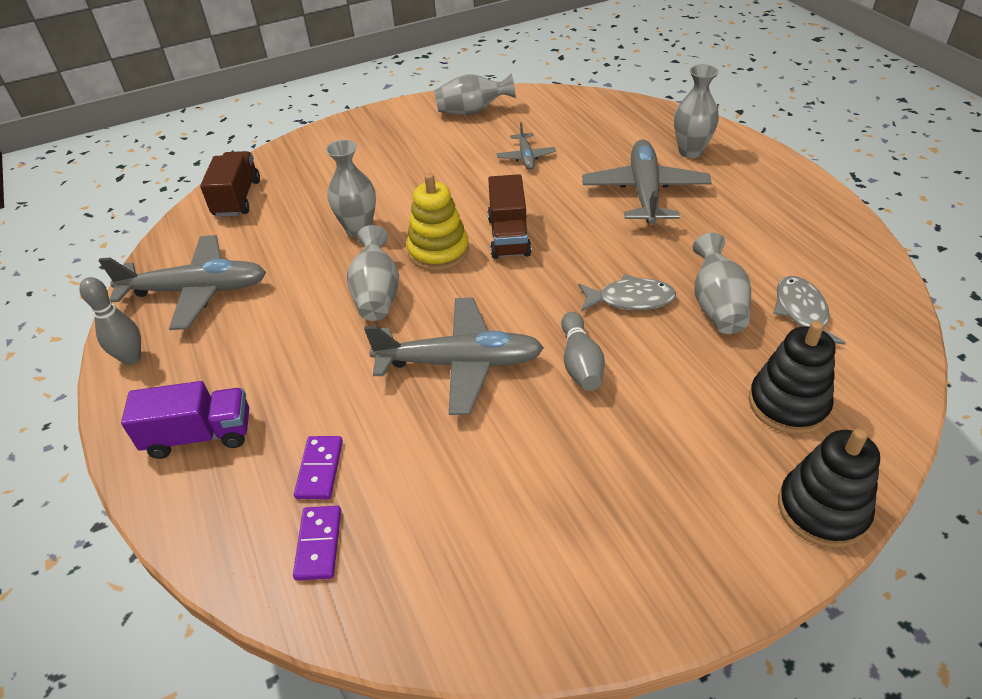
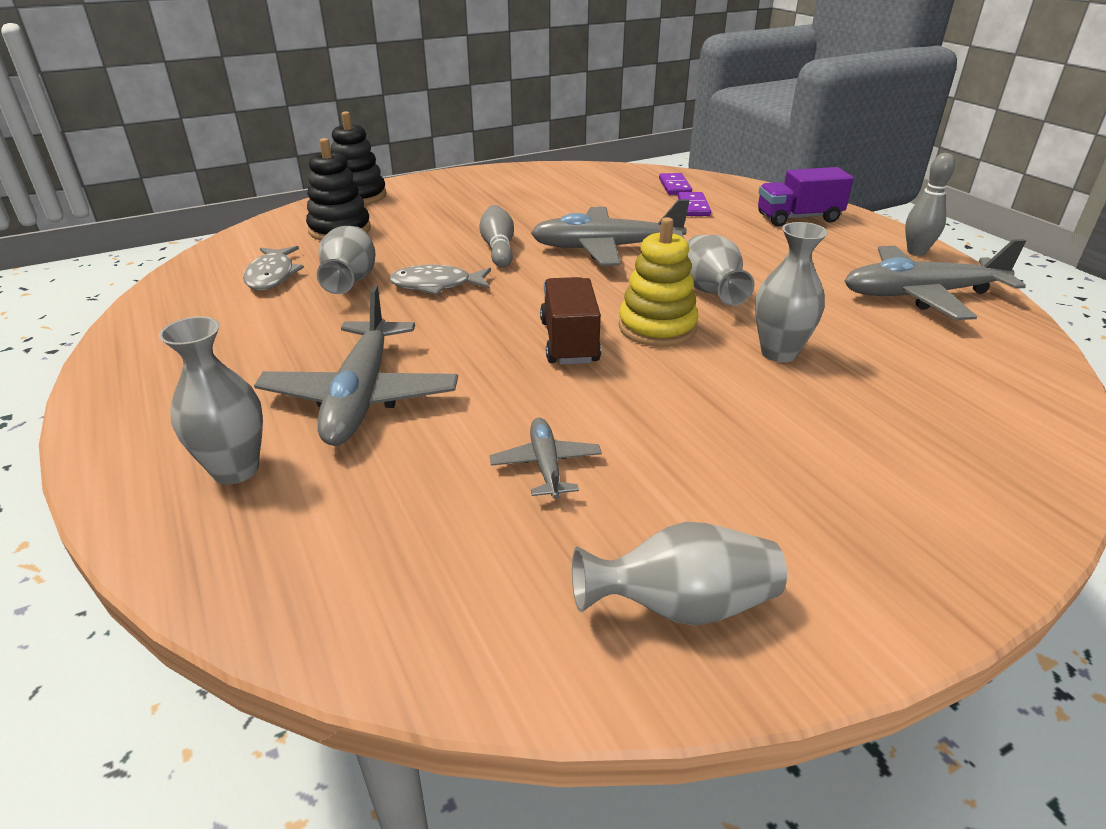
camera: 175 degrees right, 10 degrees down
brown truck [200,151,260,217] -> none

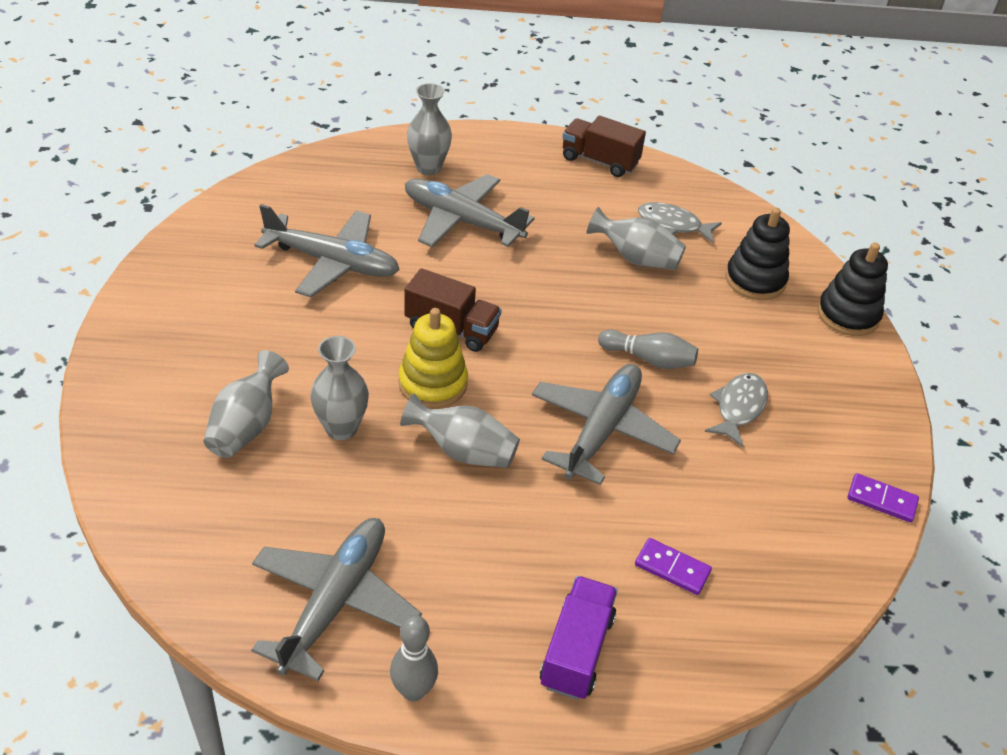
camera: 115 degrees right, 10 degrees up
grey fish [389,265,491,295] -> grey fish moved to [705,373,768,447]
grey plane [490,418,602,499] -> grey plane [255,204,400,297], size x1.99
grey vase [572,522,787,625] -> grey vase moved to [203,350,289,458]
purple domino [659,173,692,195] -> purple domino moved to [848,473,919,523]
none -> brown truck [562,116,646,177]

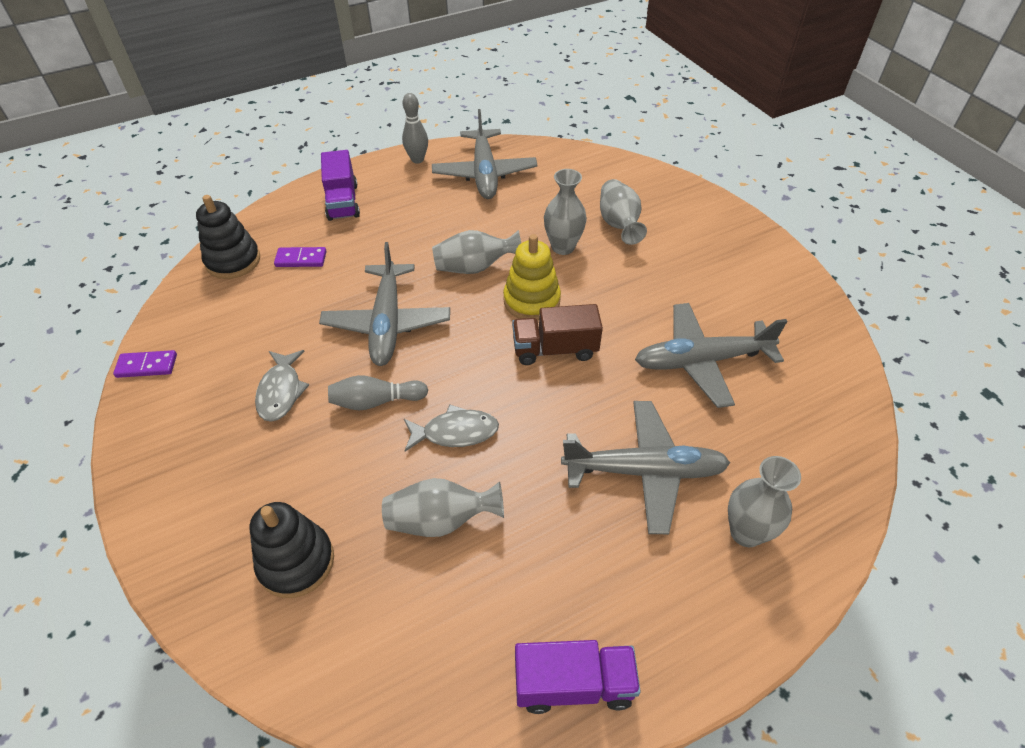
camera: 155 degrees right, 5 degrees up
brown truck [562,116,646,177] -> purple truck [515,640,641,714]
grey fish [638,202,722,243] -> grey fish moved to [404,405,499,452]
black stacking toy [818,243,888,336] -> black stacking toy moved to [196,195,260,279]

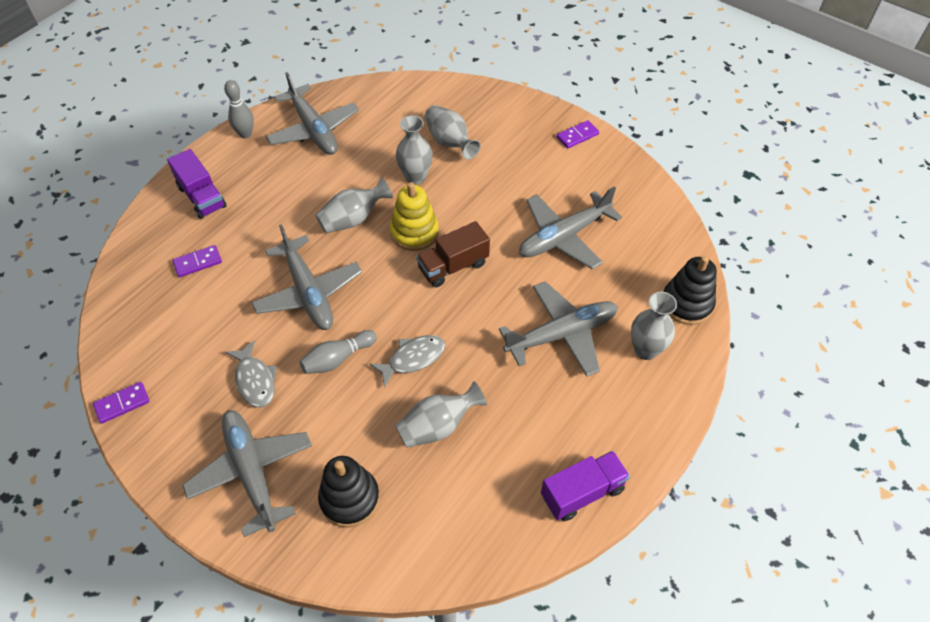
camera: 25 degrees left, 5 degrees up
black stacking toy [196,195,260,279] -> black stacking toy moved to [664,256,717,325]
none -> grey plane [183,410,312,537]
none -> purple domino [557,120,599,149]

